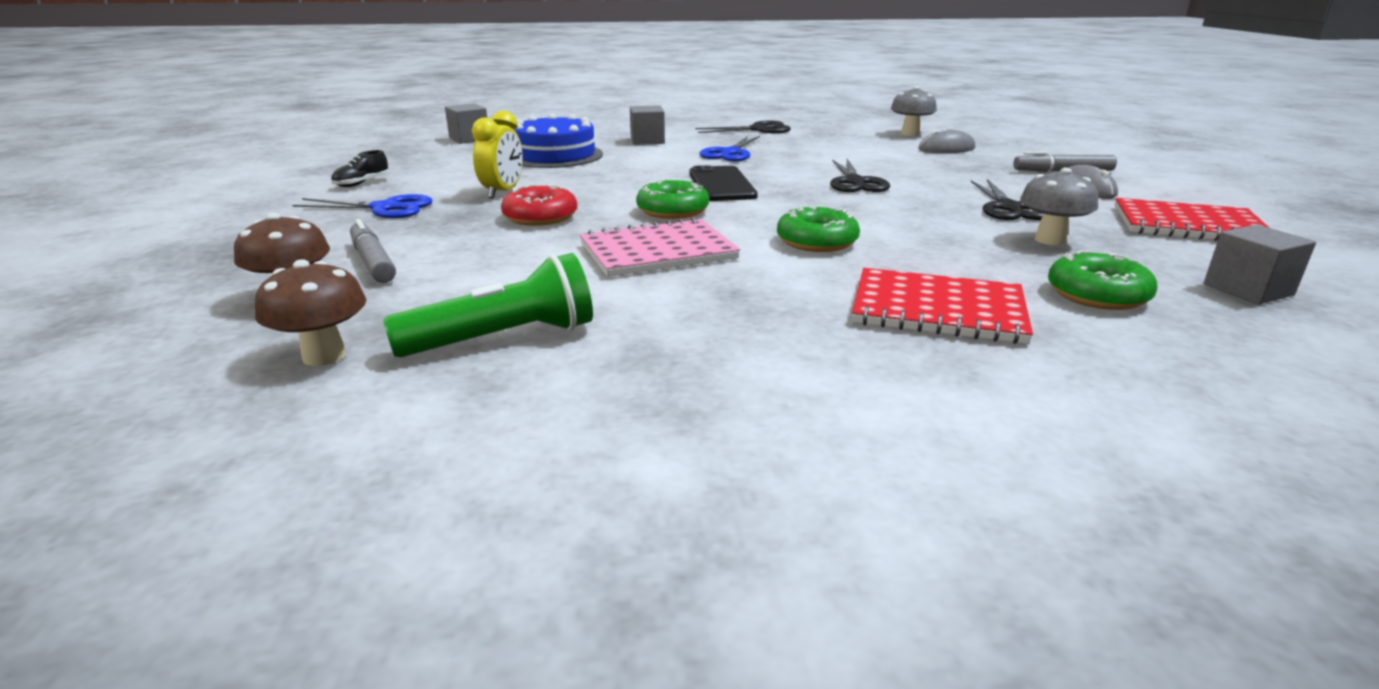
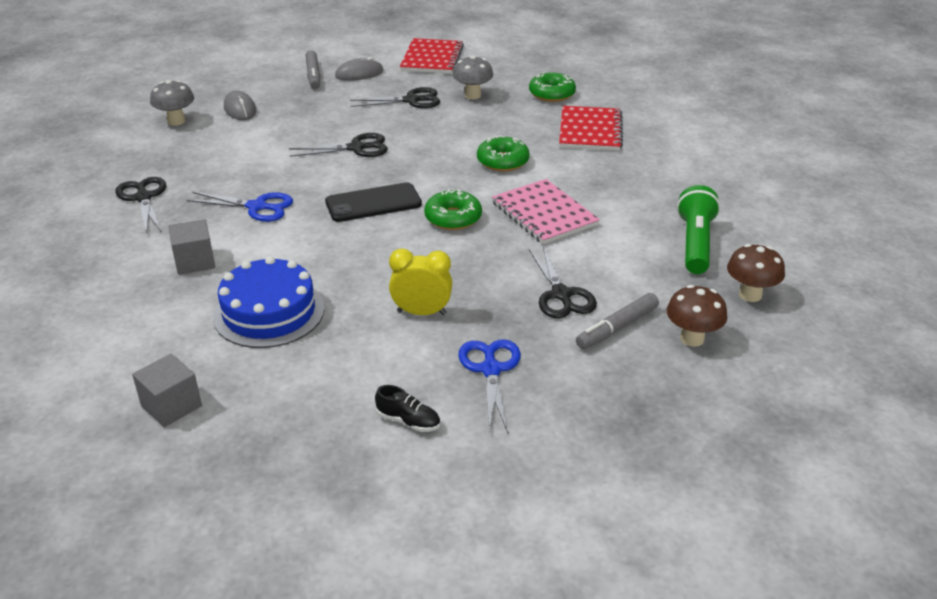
camera: 100 degrees left, 10 degrees up
green flashlight [383,253,593,357] -> green flashlight turned 45 degrees clockwise [677,185,720,274]
red donut [501,184,577,226] -> none
grey cube [1203,225,1316,305] -> none
none -> black scissors [529,246,597,318]

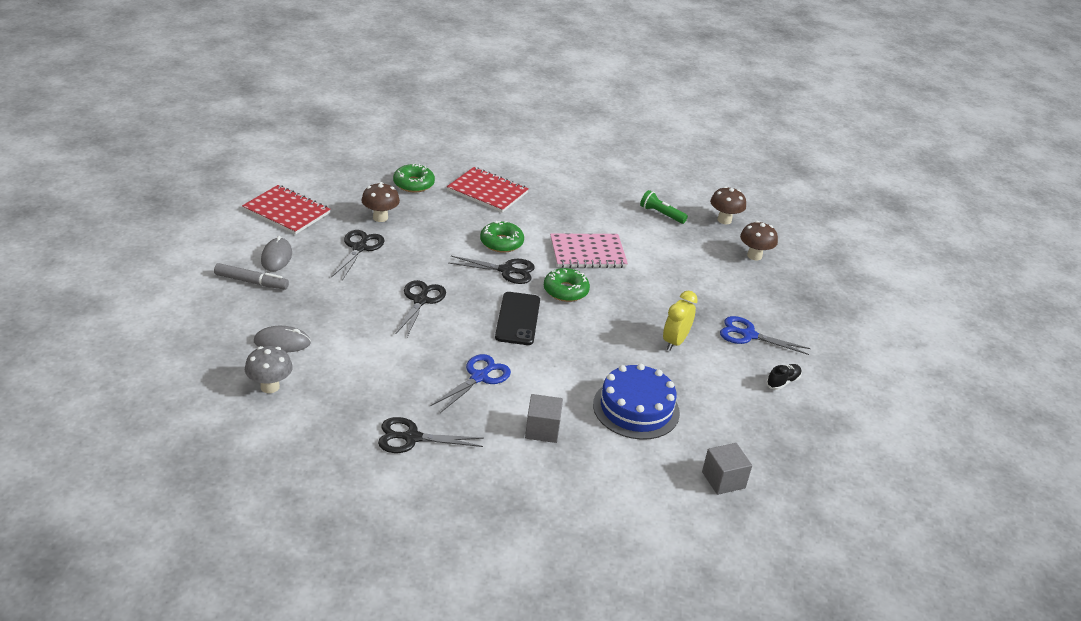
camera: 70 degrees left, 0 degrees up
grey mushroom [452,55,493,99] -> brown mushroom [361,182,400,222]
black scissors [529,246,597,318] -> black scissors moved to [448,256,535,284]
grey marker [576,293,659,349] -> none
green flashlight [677,185,720,274] -> green flashlight [640,190,688,224], size x0.66

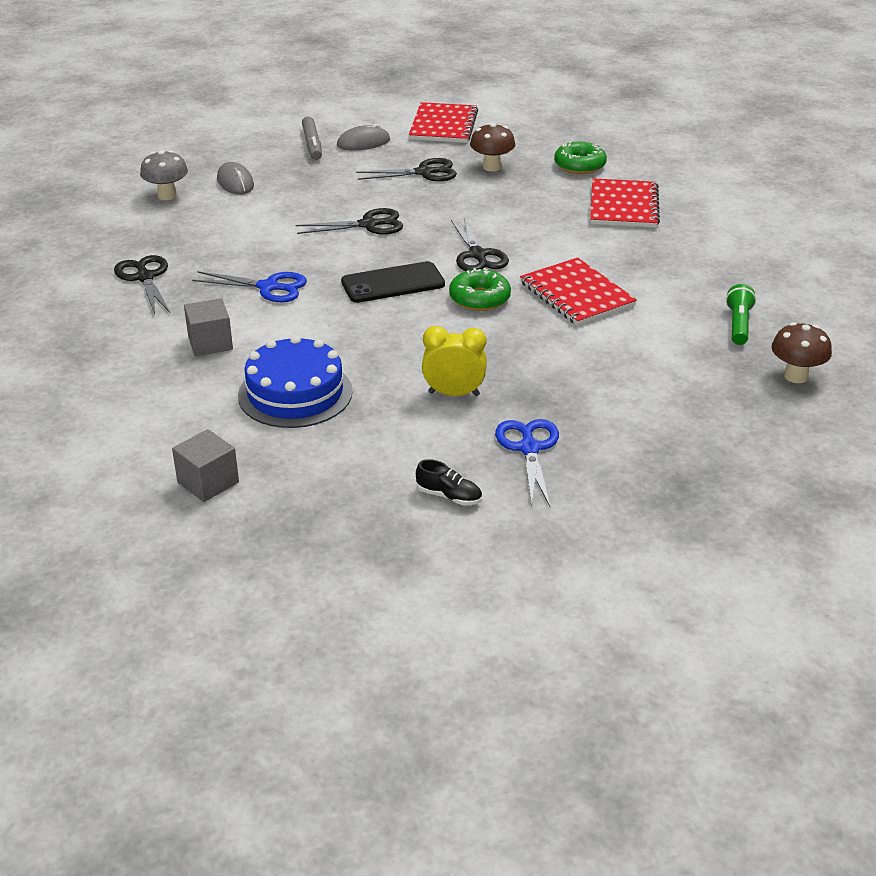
camera: 70 degrees right, 0 degrees up
green donut [480,221,524,253] -> none
pink notebook [550,234,628,268] -> red notebook [520,258,637,326]
brown mushroom [740,221,778,260] -> none

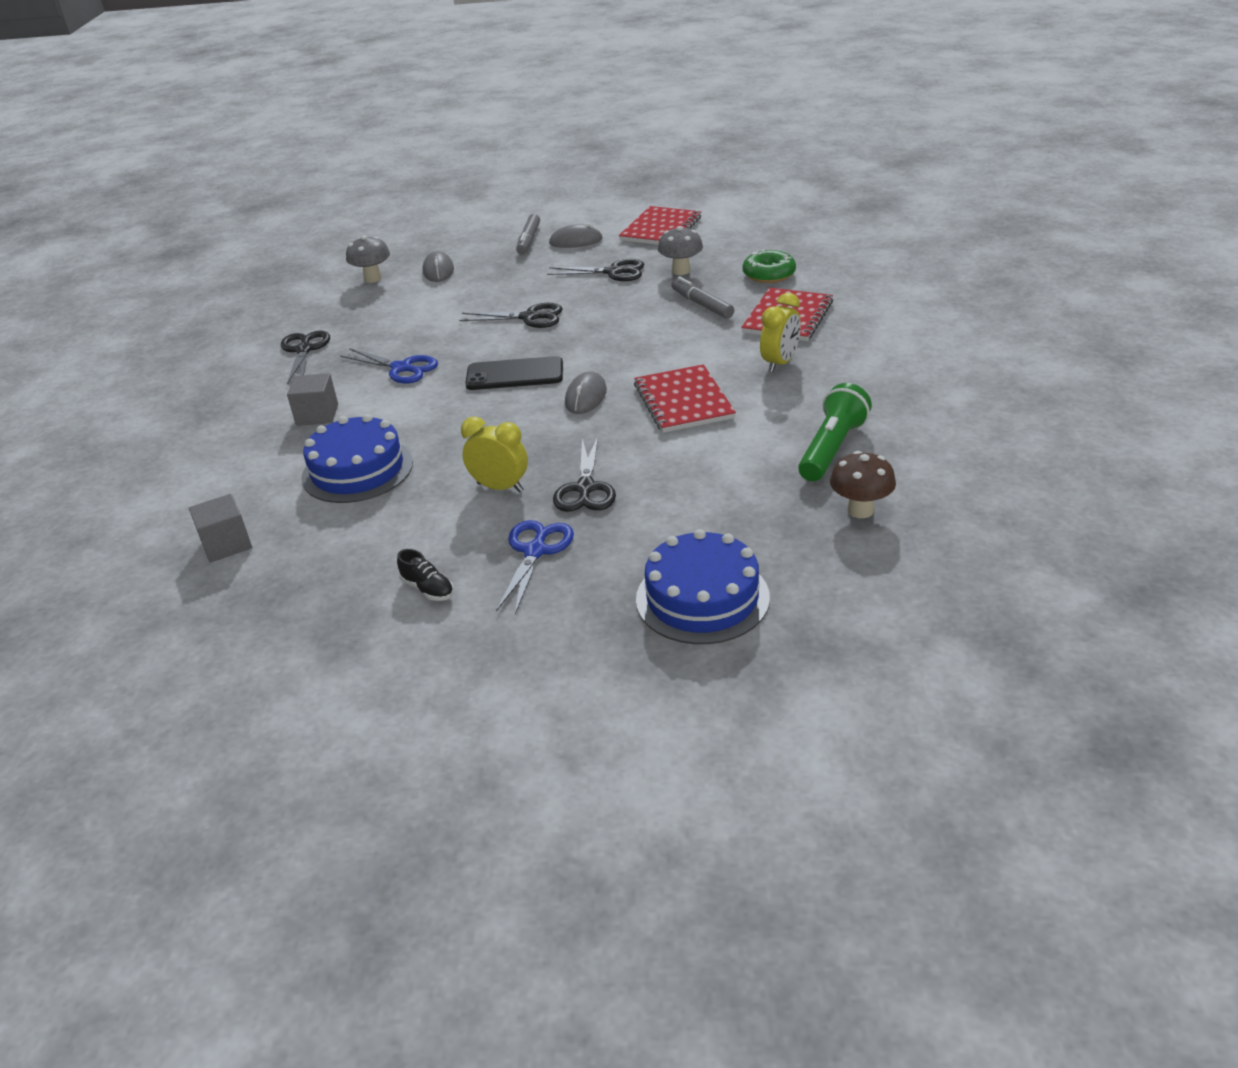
camera: 20 degrees right, 0 degrees up
green donut [449,268,511,311] -> grey mouse [565,371,607,414]
black scissors [451,217,509,271] -> black scissors moved to [553,436,616,512]
brown mushroom [470,123,515,172] -> grey mushroom [658,226,703,275]
green flashlight [726,284,756,345] -> green flashlight [798,383,872,481], size x1.52
none -> blue cake [636,529,770,644]
none -> grey marker [671,276,734,319]
none -> yellow clock [760,293,801,372]

